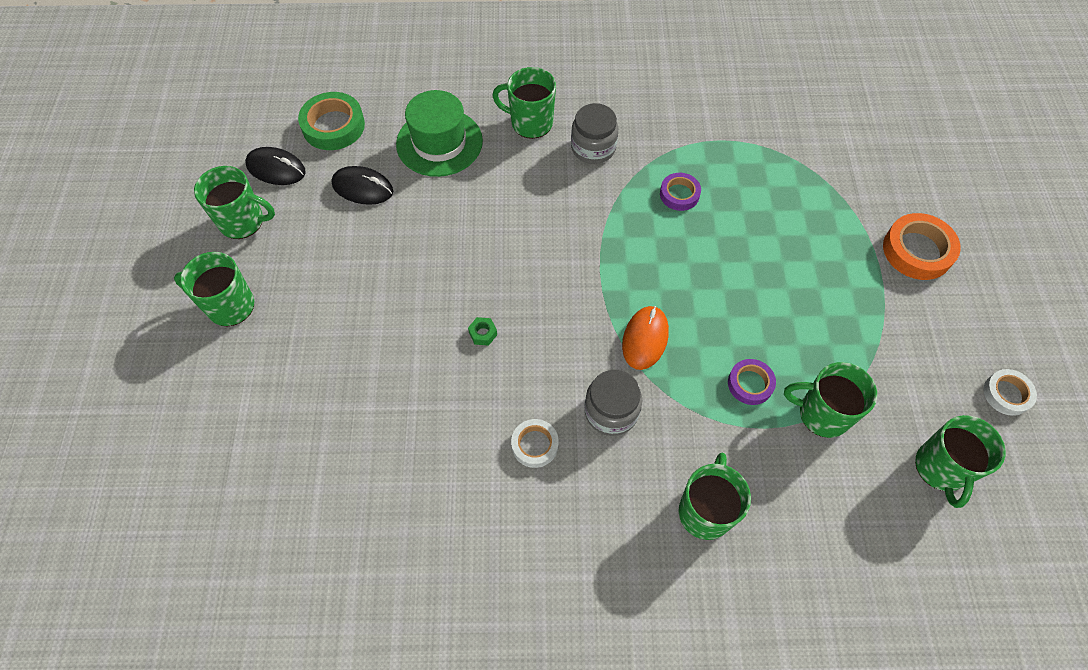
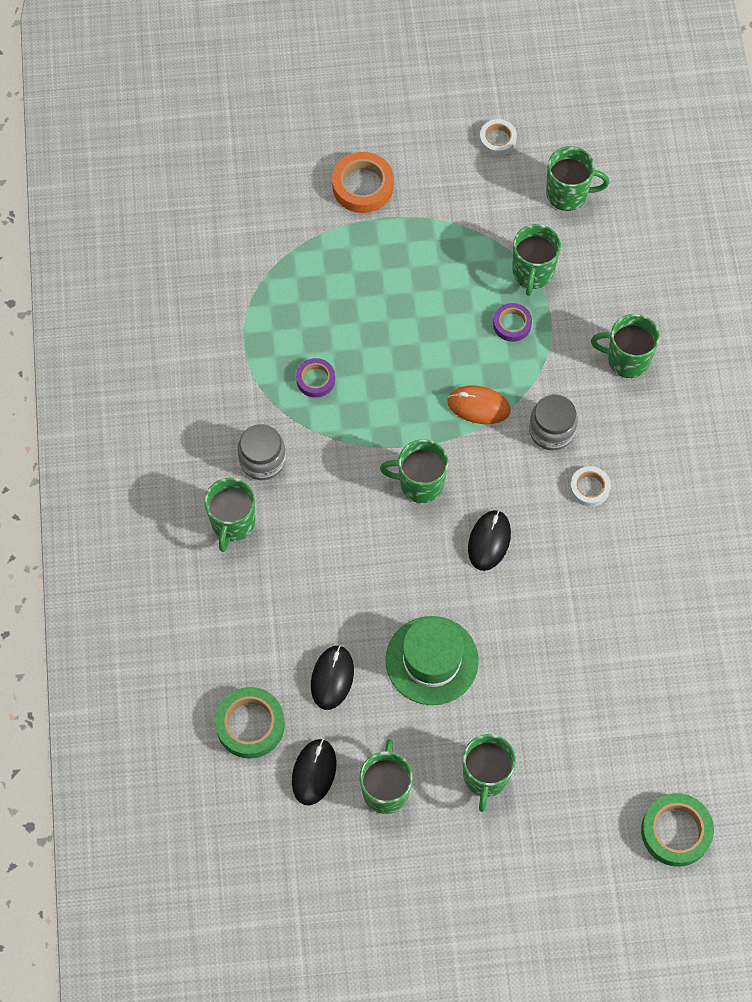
camera: 95 degrees left, 5 degrees up
green hat [396,90,483,177] -> green hat moved to [385,616,479,705]
green nut [468,317,497,346] -> black mouse [468,510,511,571]
none -> green mug [380,439,448,503]
none -> green tape [641,793,714,867]

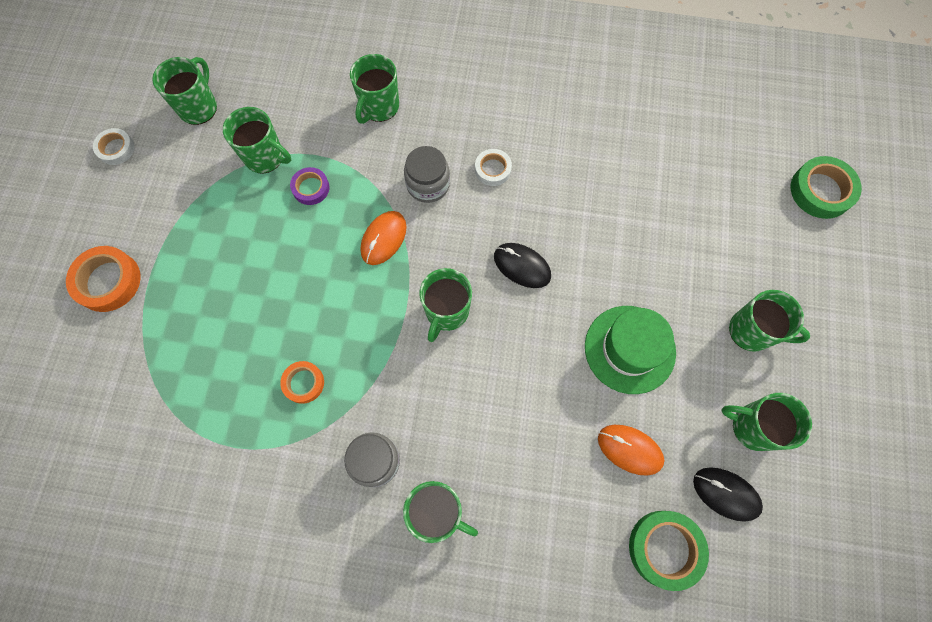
camera: 75 degrees left, 5 degrees up
purple tape [296,358,335,398] -> orange tape [280,361,324,404]
black mouse [311,645,354,710] -> orange mouse [598,425,665,476]

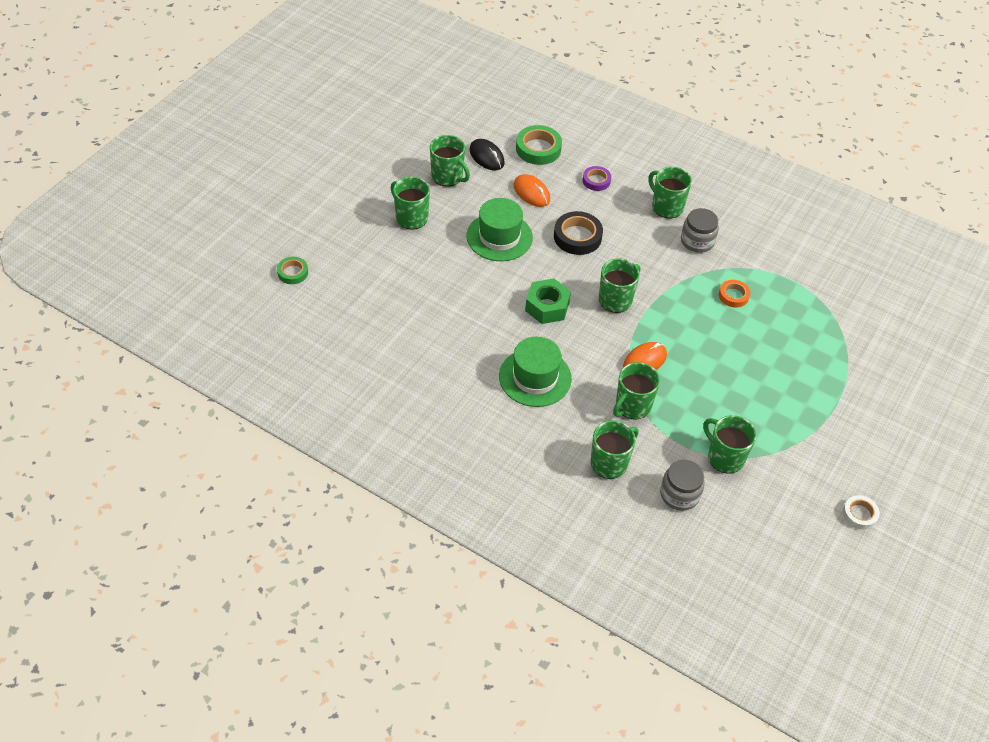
camera: 160 degrees left, 20 degrees down
orange tape [66,246,141,312] -> none
green mug [152,57,217,125] -> green mug moved to [613,362,660,420]
purple tape [290,167,330,205] -> purple tape moved to [583,166,611,191]
grey jar [404,146,450,203] -> grey jar moved to [660,460,705,511]
white tape [475,149,512,186] -> green hat [499,337,572,407]
black mouse [494,243,551,288] -> green nut [525,279,571,324]
green tape [791,156,862,219] -> green tape [277,257,308,284], size x0.61
none -> black tape [554,211,603,255]

